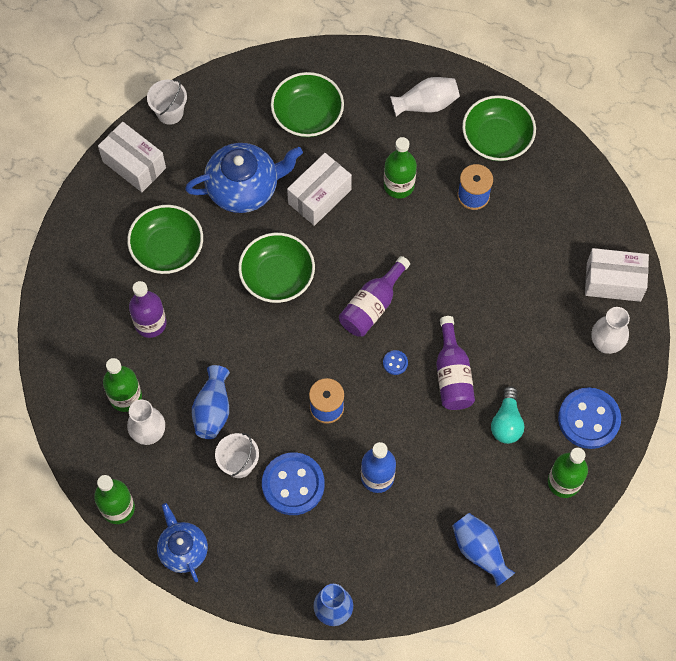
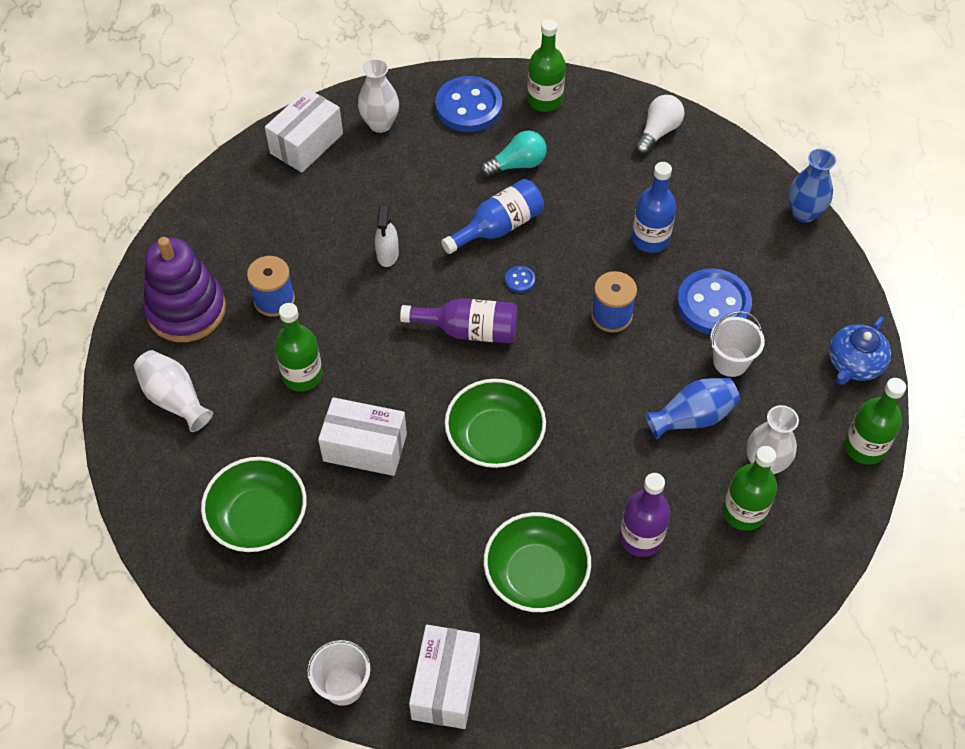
camera: 120 degrees left, 10 degrees down
blue teapot [185,143,303,213] -> none
purple bottle [436,316,475,410] -> blue bottle [441,179,544,254]
blue vase [452,513,515,587] -> white light bulb [635,95,684,154]
green bowl [462,95,536,161] -> purple stacking toy [143,237,226,342]
white box [585,248,649,302] -> white box turned 60 degrees clockwise [265,88,343,173]
none -> white spray bottle [375,204,399,267]

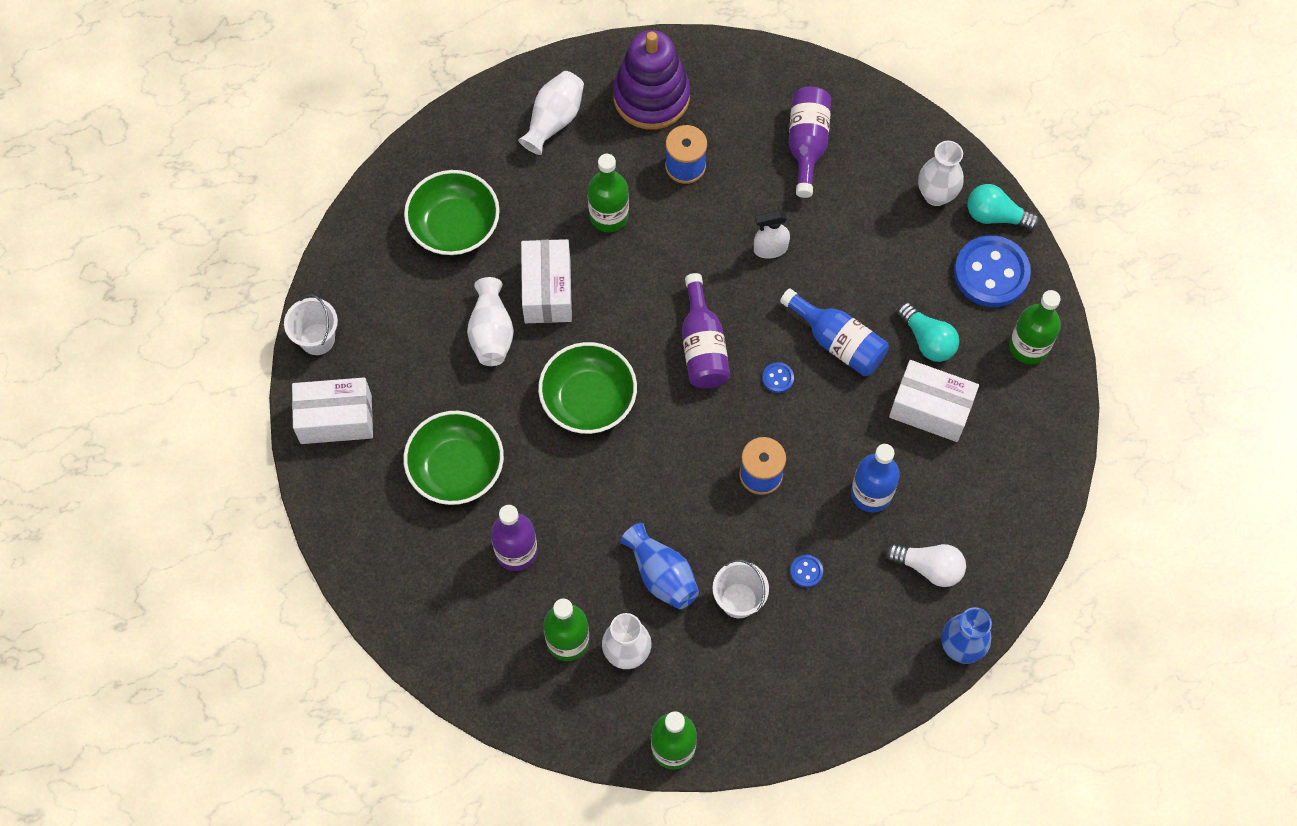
camera: 75 degrees right, 10 degrees up
white box [265,88,343,173] -> white box moved to [889,360,979,442]
white light bulb [635,95,684,154] -> white light bulb moved to [886,544,966,587]
blue button [677,268,752,334] -> blue button [790,555,823,588], size x0.41
blue teapot [829,317,891,385] -> none
none -> white vase [467,277,514,366]
none -> purple bottle [789,87,831,198]
none -> turquoise light bulb [967,184,1040,230]

